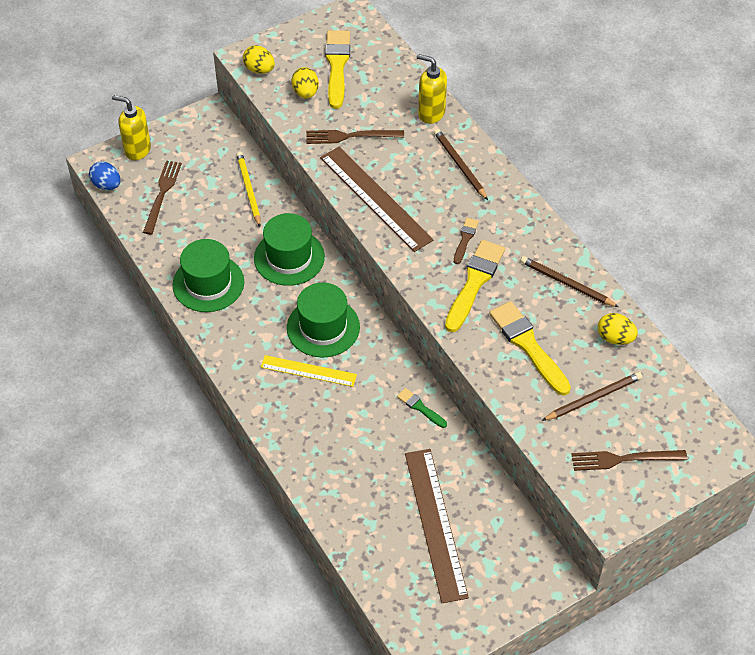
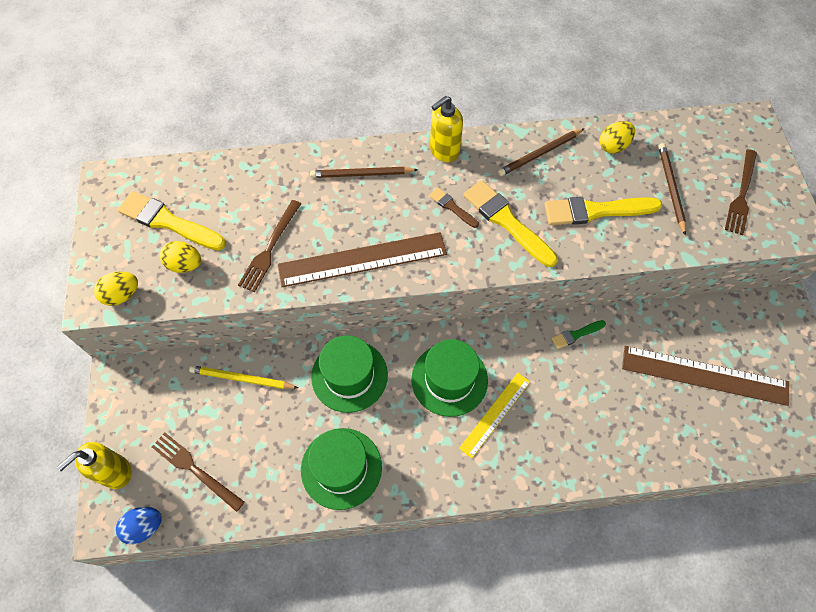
camera: 65 degrees left, 10 degrees up
yellow soap dispenser [417,54,447,124] -> yellow soap dispenser moved to [430,96,463,163]

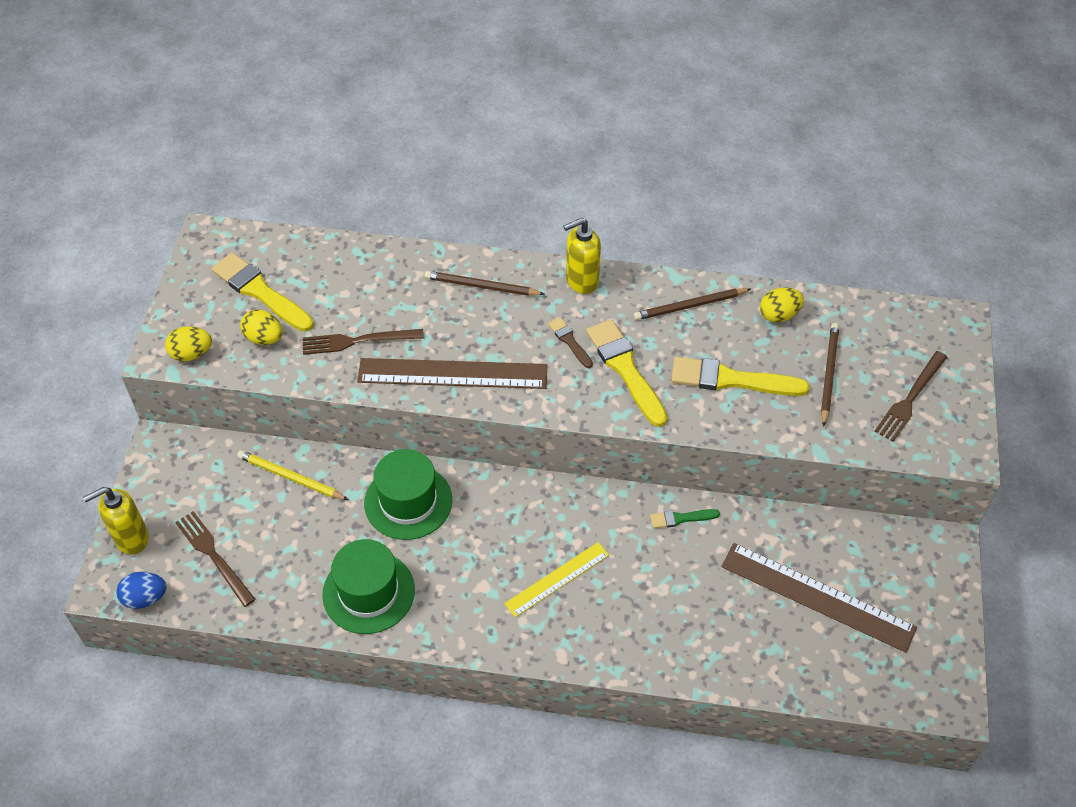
camera: 15 degrees right, 10 degrees down
brown fork [238,200,301,292] -> brown fork turned 45 degrees clockwise [303,329,424,355]
green hat [411,339,488,417] -> none

